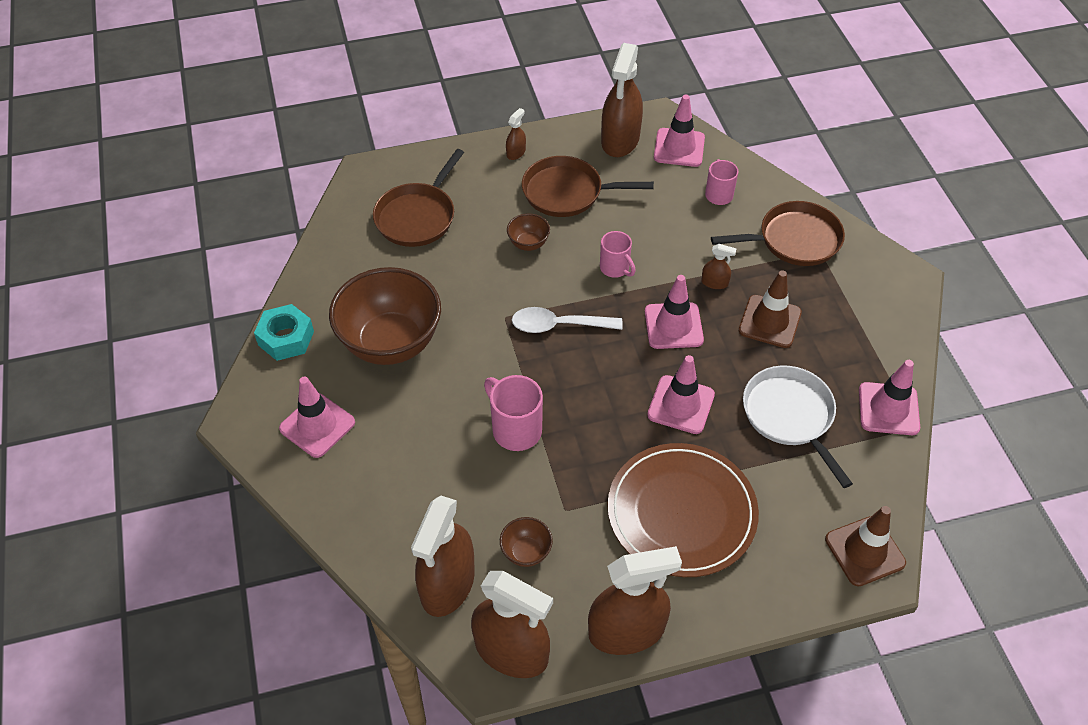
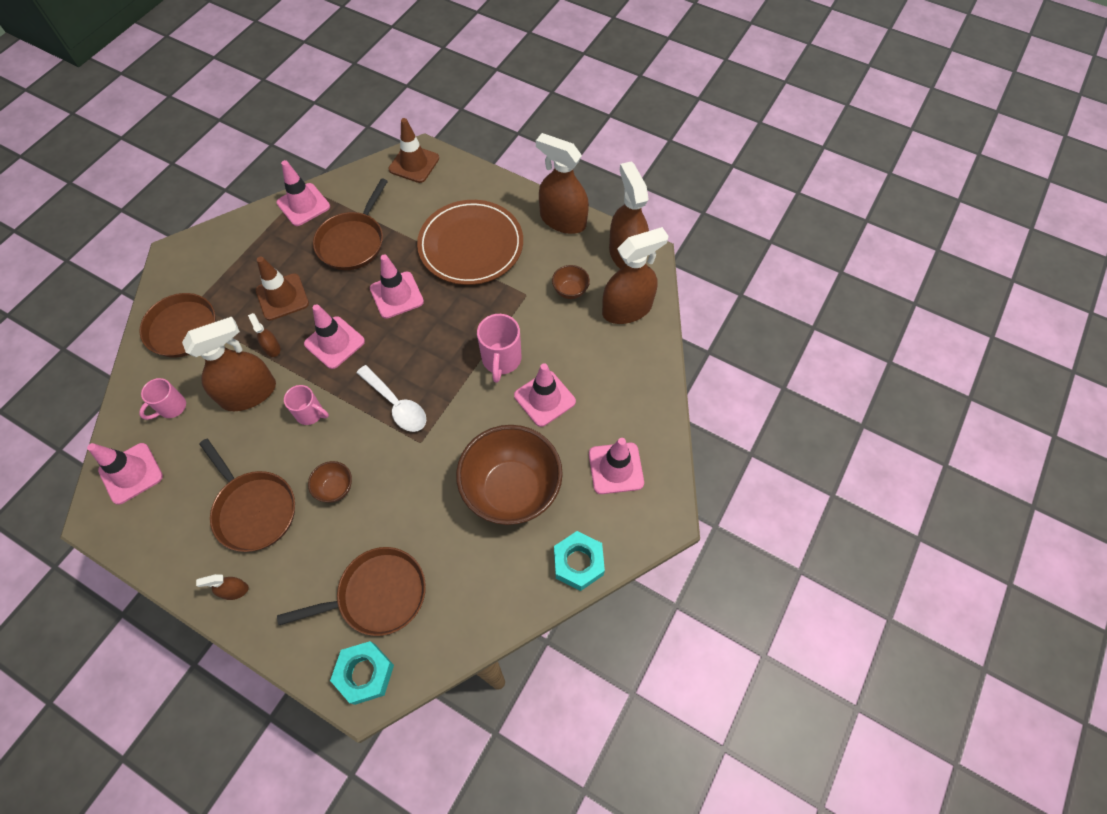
camera: 135 degrees left, 10 degrees up
pink mug [600,231,636,278] -> pink mug turned 105 degrees clockwise [284,385,329,425]
brown spray bottle [601,43,643,157] -> brown spray bottle moved to [182,317,276,411]
white pan [743,366,853,488] -> brown pan [313,178,388,270]
none -> turquoise nut [330,641,394,705]
none -> pink traffic cone [514,363,576,427]

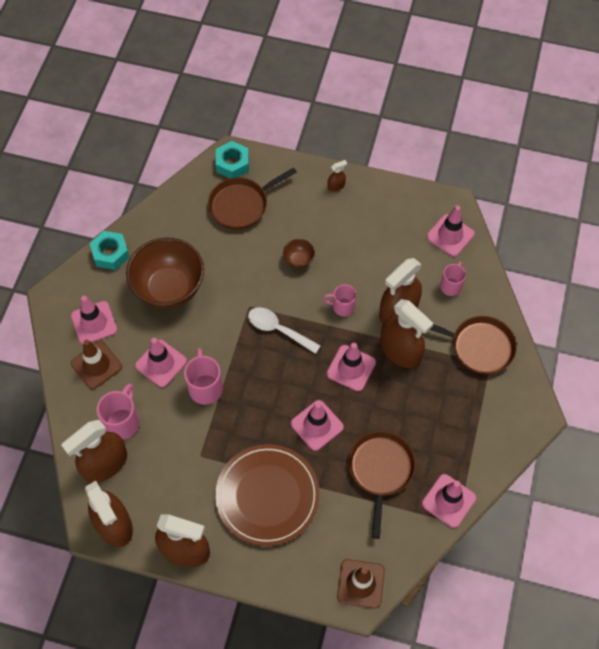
camera: 165 degrees right, 0 degrees up
brown pan [199,439,295,552] -> none
brown spray bottle [248,313,280,357] -> brown spray bottle [380,299,433,368], size x2.31
brown traffic cone [256,257,309,321] -> brown traffic cone moved to [71,340,122,389]
brown bowl [552,265,590,299] -> none
none -> pink mug [97,384,140,440]

